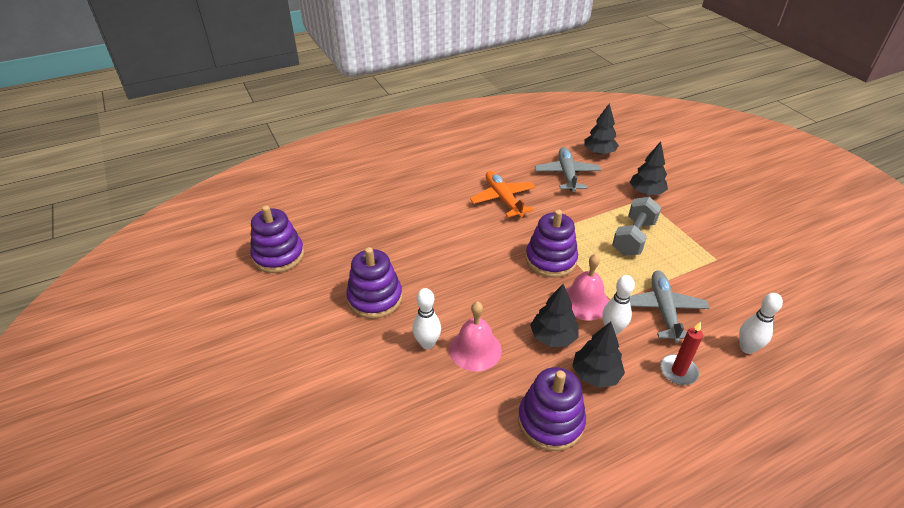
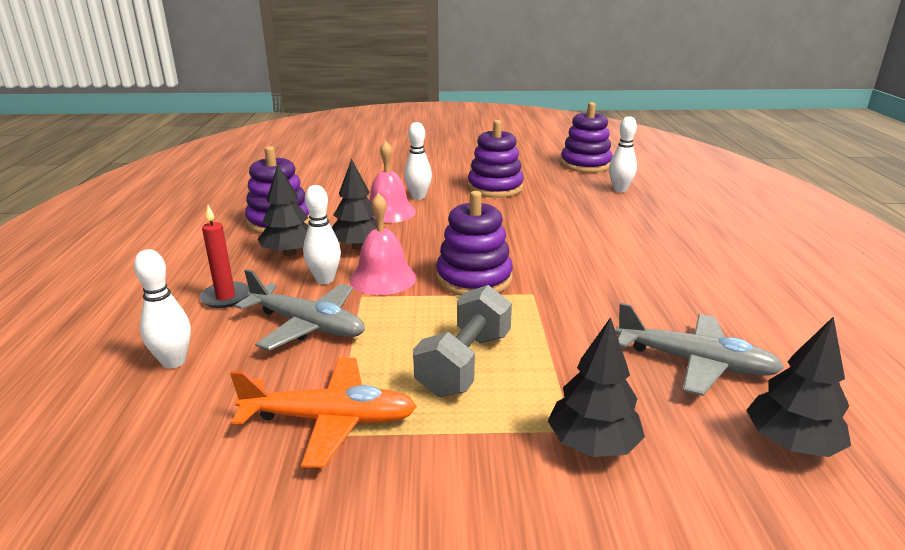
camera: 115 degrees right, 15 degrees down
orange plane [470,171,536,217] -> orange plane moved to [230,357,417,468]
grey dumbbell [612,197,661,256] -> grey dumbbell turned 60 degrees clockwise [413,285,512,397]
none -> white bowling pin [609,116,637,192]

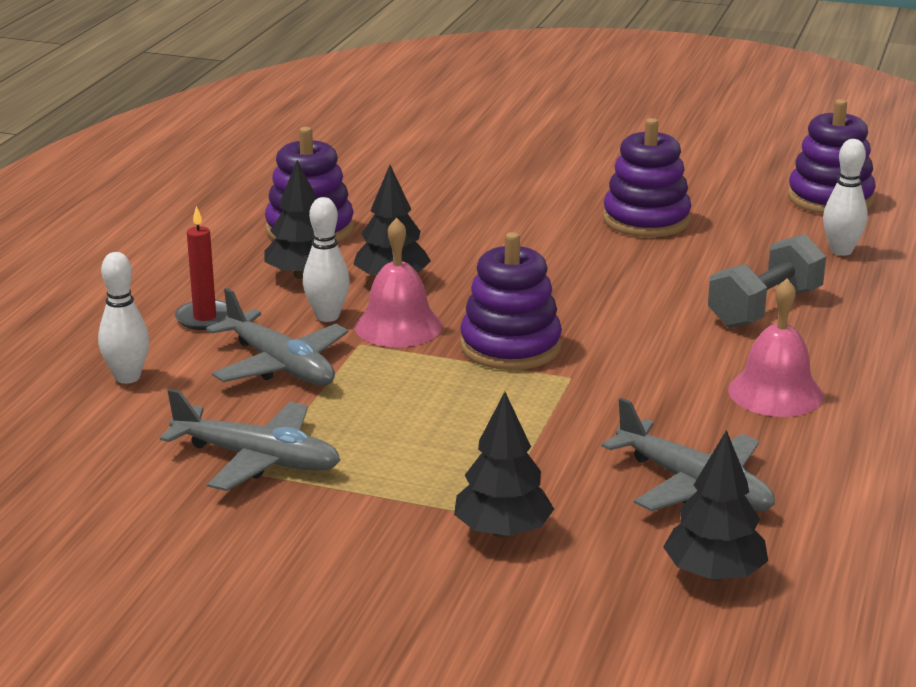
camera: 20 degrees right, 0 degrees up
orange plane [230,357,417,468] -> grey plane [160,389,341,491]
pink bell [370,141,416,223] -> pink bell moved to [728,279,824,417]
white bowling pin [404,122,432,200] -> none
grey dumbbell [413,285,512,397] -> grey dumbbell moved to [708,234,826,328]

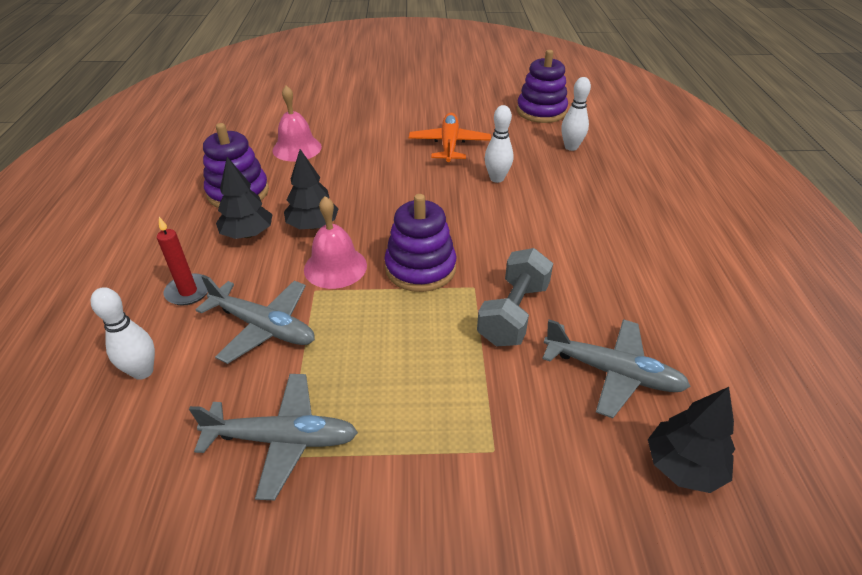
camera: 20 degrees left, 15 degrees up
white bowling pin [303,197,350,322] -> white bowling pin moved to [485,105,513,183]
black tree [454,392,554,538] -> none
purple stacking toy [603,118,691,237] -> orange plane [409,113,491,162]
grey dumbbell [708,234,826,328] -> grey dumbbell moved to [477,248,553,347]
pink bell [728,279,824,417] -> pink bell moved to [272,86,322,161]

